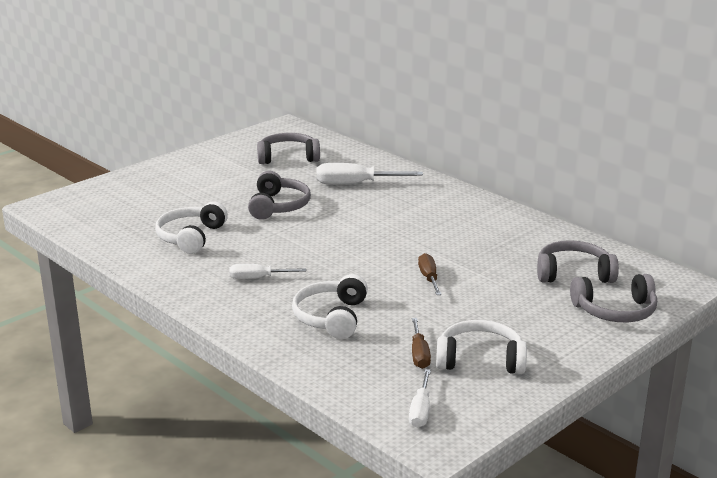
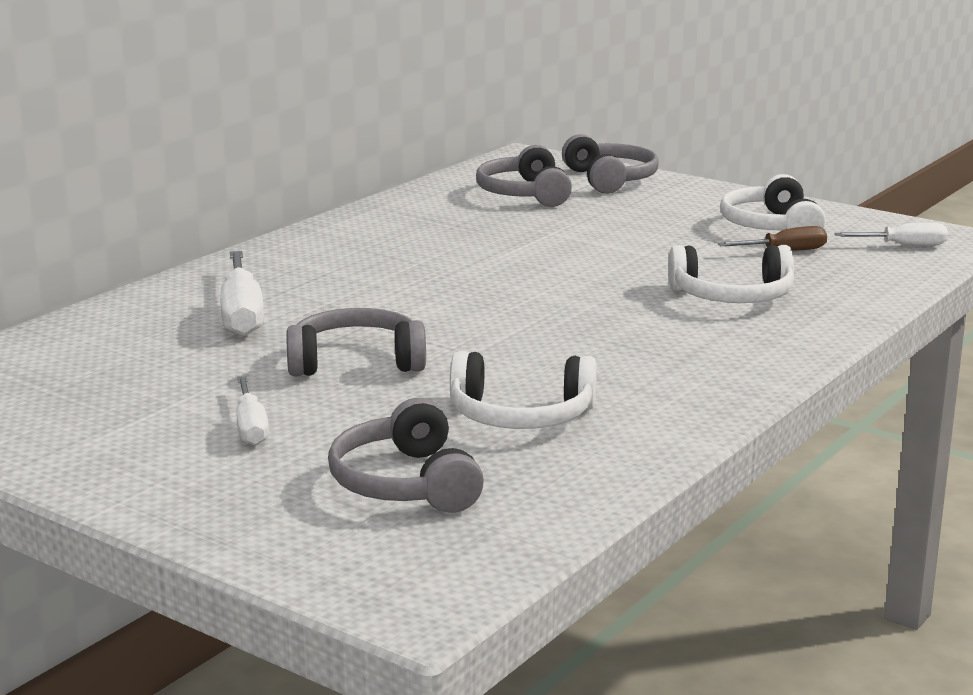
camera: 100 degrees left, 5 degrees down
white screwdriver [230,264,306,279] -> white screwdriver moved to [236,376,269,445]
grey headphones [257,133,320,164] -> grey headphones moved to [328,398,484,513]
brown screwdriver [418,253,442,295] -> none

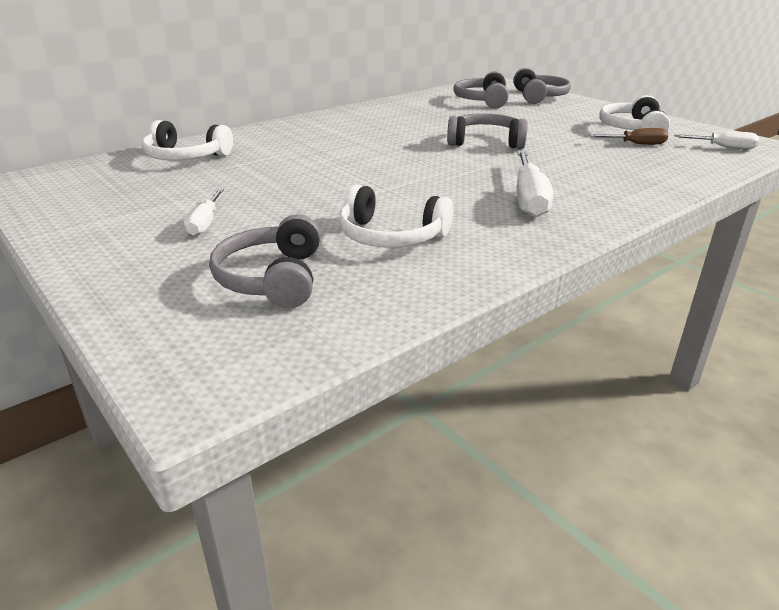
camera: 15 degrees right, 10 degrees up
white screwdriver [220,251,264,336] -> white screwdriver moved to [516,151,553,217]
grey headphones [286,308,426,377] -> grey headphones moved to [447,113,528,149]
white headphones [668,245,794,303] -> white headphones moved to [142,120,233,161]

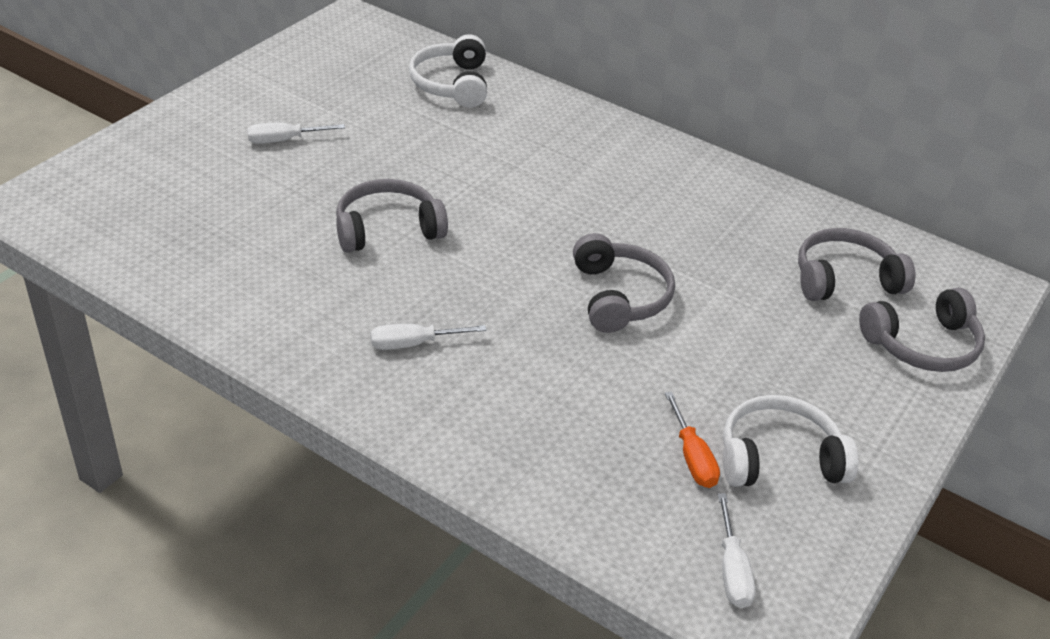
camera: 70 degrees right, 10 degrees up
grey headphones [209,214,320,308] -> grey headphones moved to [336,179,448,252]
white headphones [339,184,453,248] -> none
white screwdriver [516,151,553,217] -> white screwdriver [370,324,487,350], size x0.61
brown screwdriver [590,128,668,145] -> orange screwdriver [665,392,720,488]

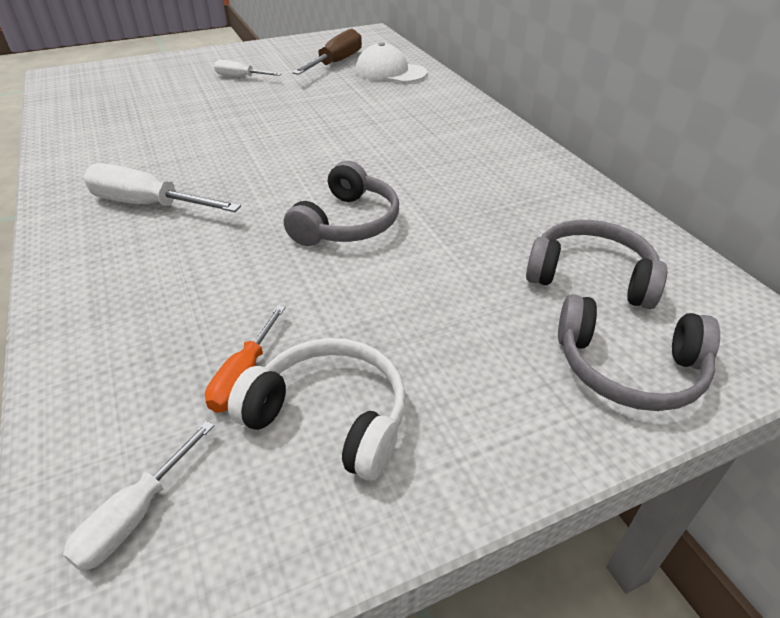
camera: 35 degrees right, 0 degrees up
grey headphones [336,179,448,252] -> none
white screwdriver [370,324,487,350] -> white screwdriver [83,163,241,212], size x1.65
white headphones [409,34,487,108] -> white cap [355,42,427,83]
none -> brown screwdriver [292,29,362,75]

